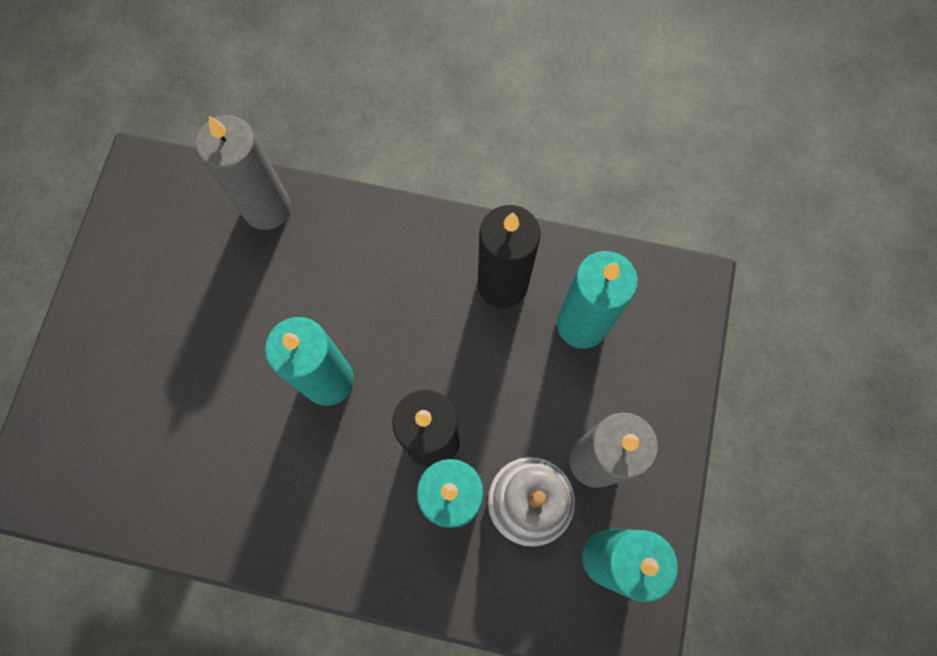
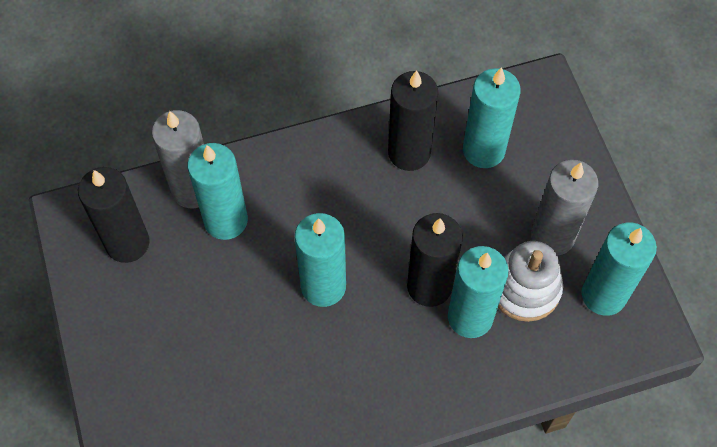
camera: 30 degrees left, 10 degrees down
none -> black candle [78,167,150,263]
none -> turquoise candle [187,143,248,240]

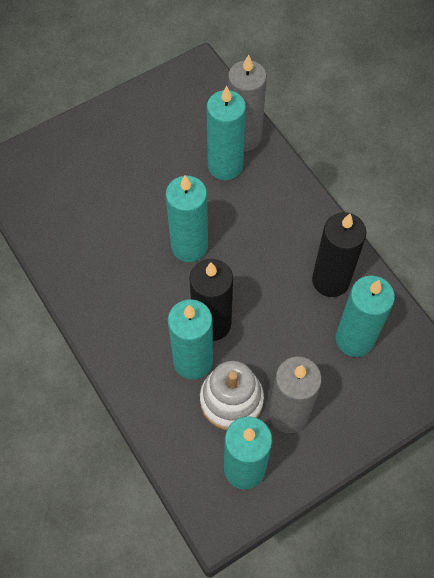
camera: 75 degrees right, 0 degrees up
black candle [78,167,150,263] -> none

